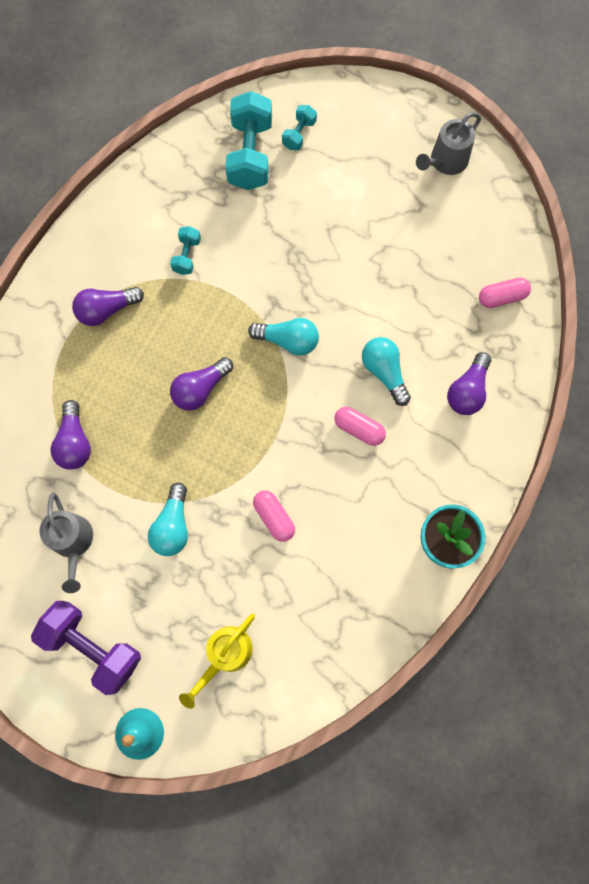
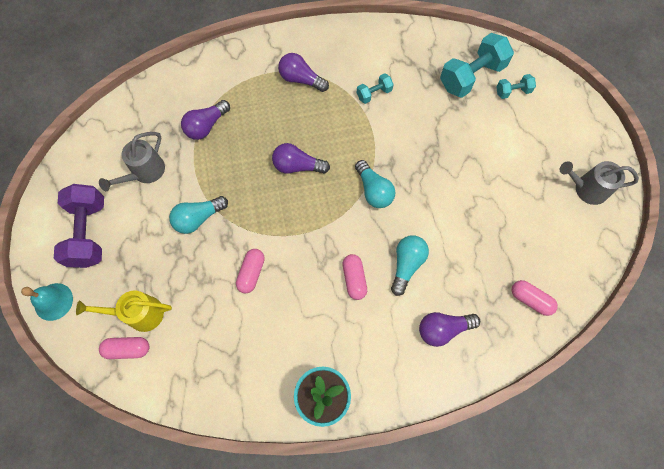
camera: 50 degrees right, 5 degrees down
none -> pink capsule [99,337,149,359]

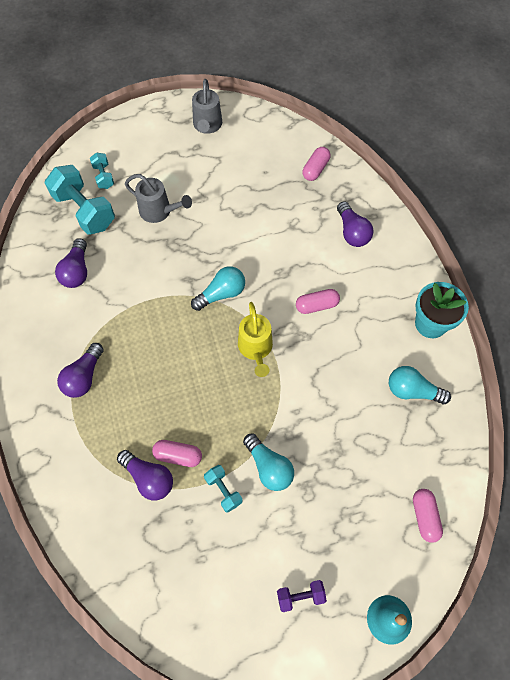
camera: 95 degrees left, 5 degrees down
purple dumbbell [54,184,104,268] -> purple dumbbell [277,580,327,612], size x0.50
yellow watering can [76,290,172,332] -> yellow watering can moved to [238,302,273,377]
grey watering can [99,132,165,191] -> grey watering can moved to [125,174,192,223]
pink capsule [236,249,265,293] -> pink capsule moved to [152,440,202,467]
purple light bulb [272,143,330,174] -> purple light bulb moved to [55,238,87,288]
turquoise dumbbell [357,73,394,104] -> turquoise dumbbell moved to [204,465,242,513]
turquoise light bulb [391,235,429,296] -> turquoise light bulb moved to [389,366,451,404]

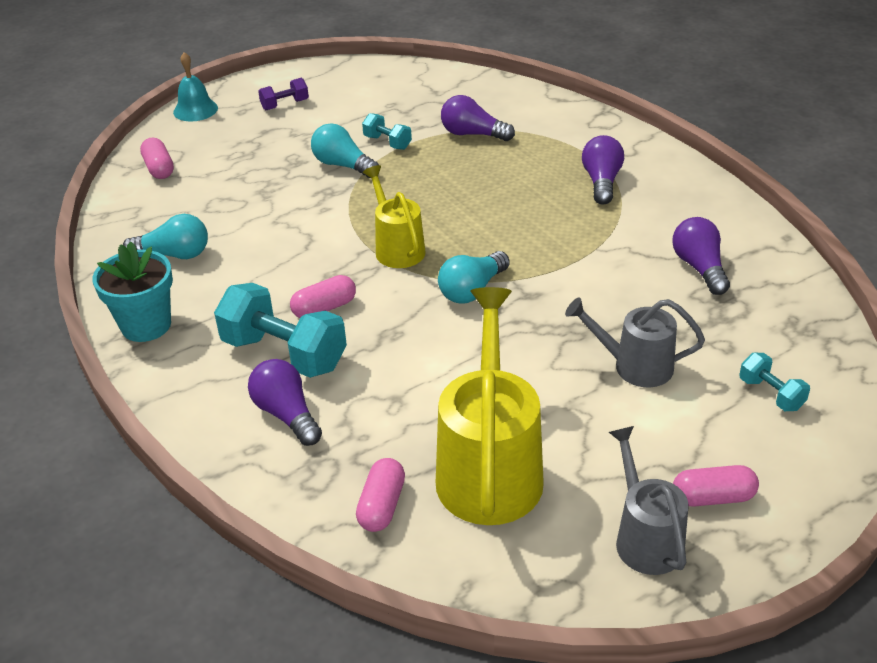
camera: 165 degrees right, 25 degrees down
turquoise dumbbell [45,165,115,235] -> turquoise dumbbell moved to [214,283,347,378]
pink capsule [152,440,202,467] -> pink capsule moved to [673,465,759,507]
none -> yellow watering can [436,287,544,525]

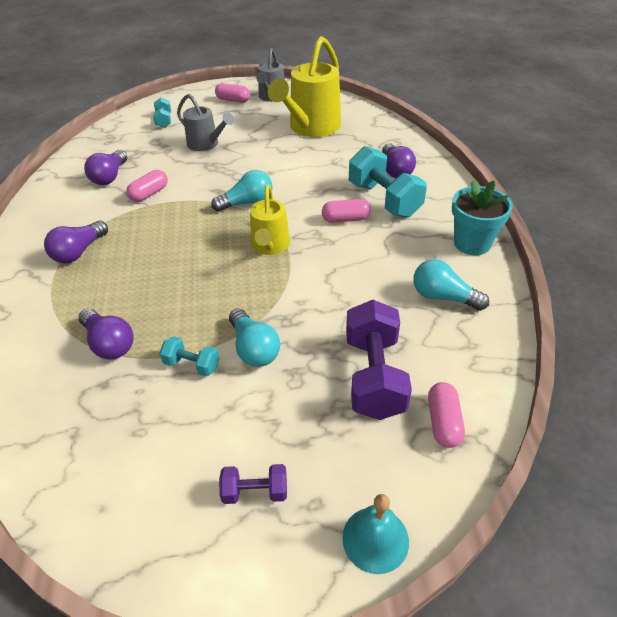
camera: 155 degrees left, 5 degrees up
pink capsule [356,458,405,532] -> pink capsule moved to [126,170,168,202]
turquoise dumbbell [362,113,412,150] -> turquoise dumbbell turned 45 degrees counterclockwise [160,336,219,377]
none -> purple dumbbell [346,300,412,420]

